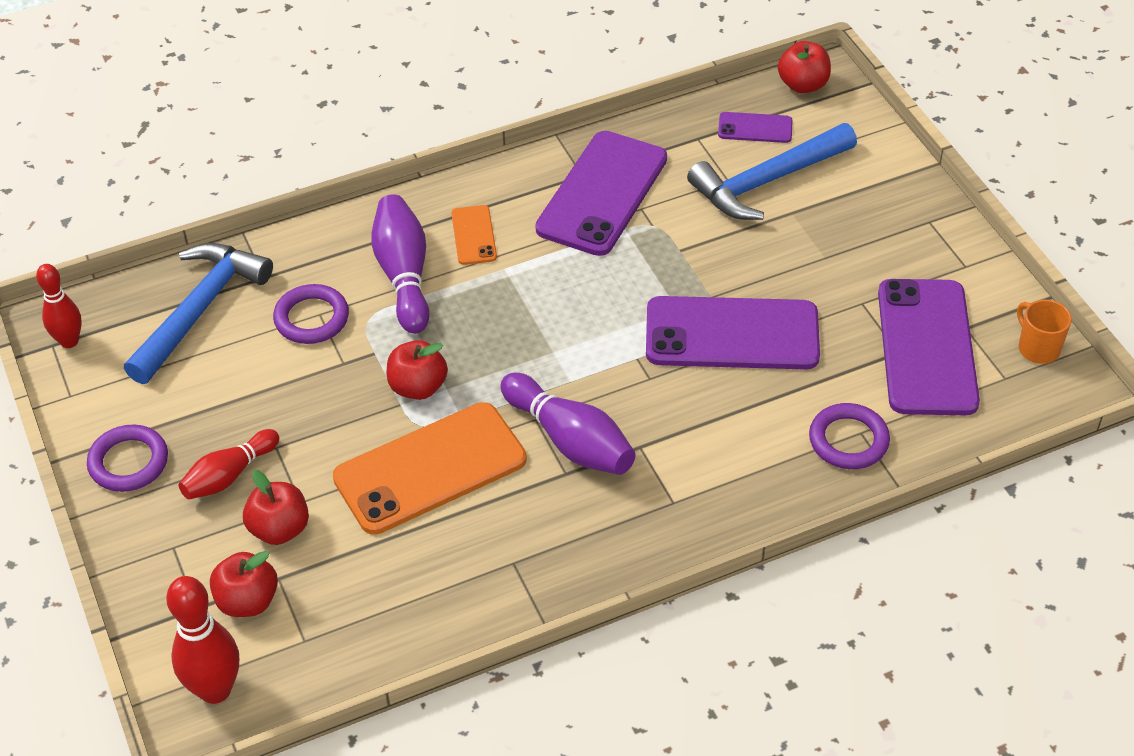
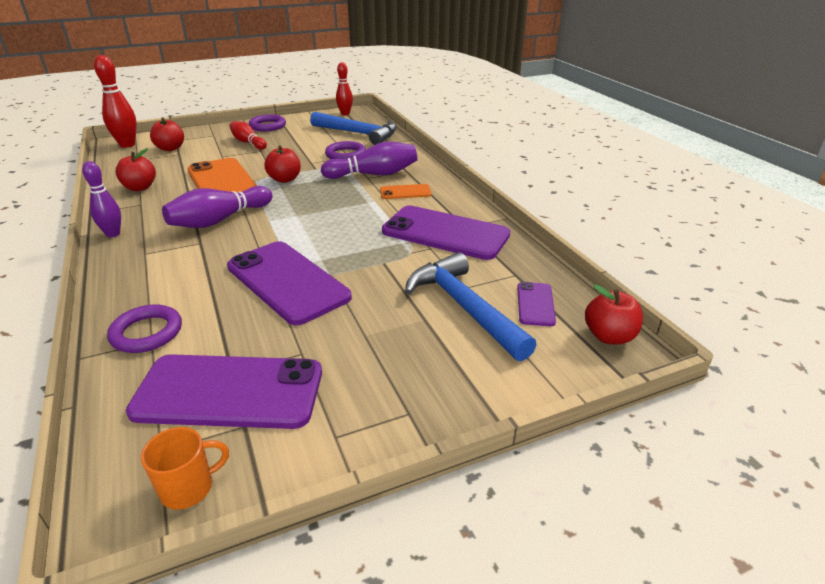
camera: 90 degrees right, 15 degrees down
red apple [243,470,309,545] -> red apple moved to [115,148,156,191]
purple phone [646,296,820,369] -> purple phone turned 45 degrees counterclockwise [227,241,352,325]
none -> purple bowling pin [82,161,121,237]

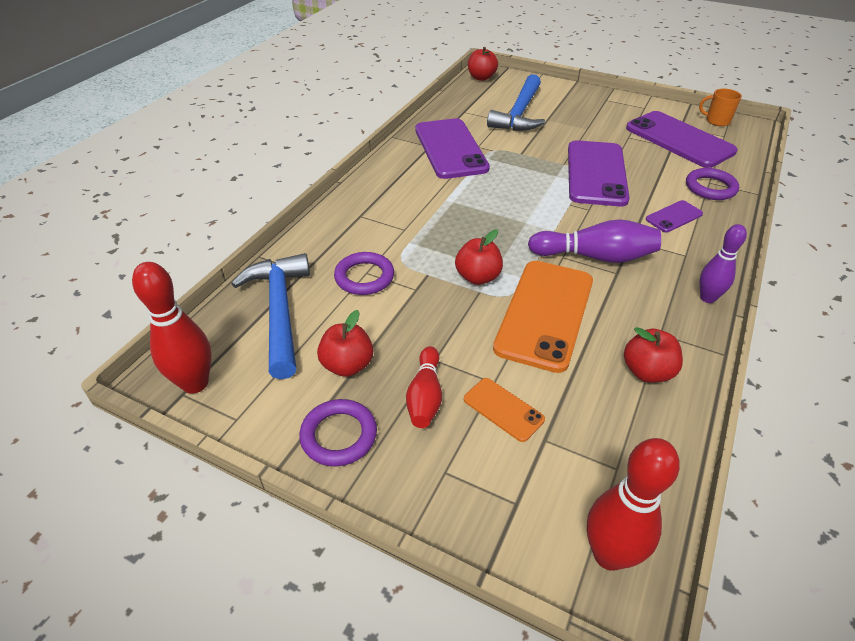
camera: 130 degrees left, 10 degrees up
red apple [150,117,184,151] -> red apple moved to [317,310,373,377]
purple bowling pin [321,142,417,179] -> none
red bowling pin [336,62,353,115] -> red bowling pin [132,262,211,394], size x1.51
orange phone [380,184,431,199] -> orange phone moved to [464,378,545,442]
purple phone [517,282,556,326] -> purple phone moved to [646,200,703,232]

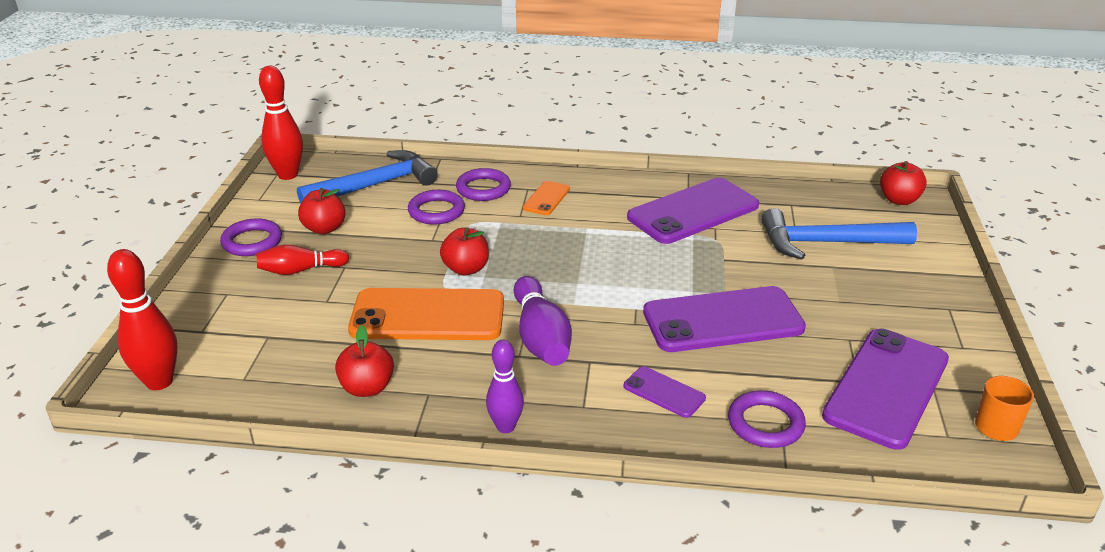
camera: 70 degrees right, 10 degrees down
orange phone [464,378,545,442] -> orange phone moved to [523,181,570,215]
none -> purple ring [456,168,511,201]

